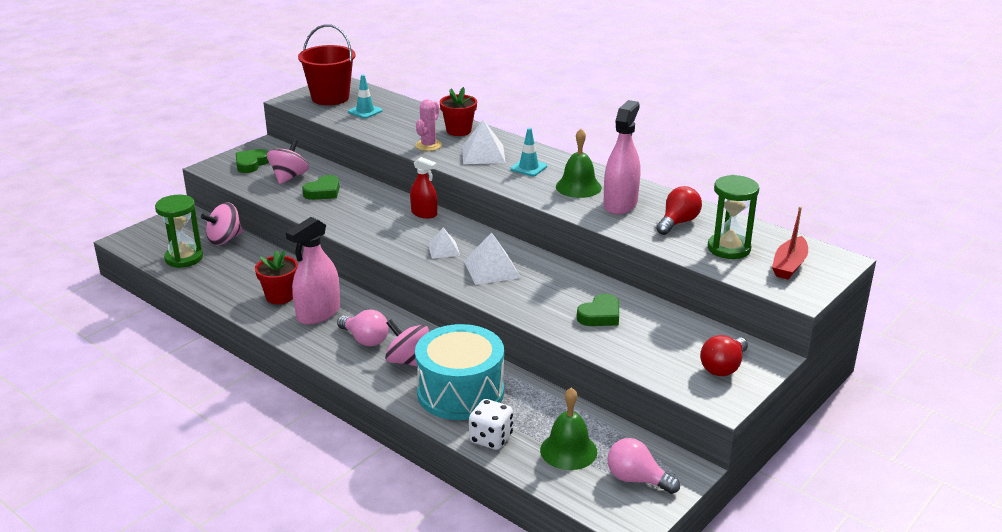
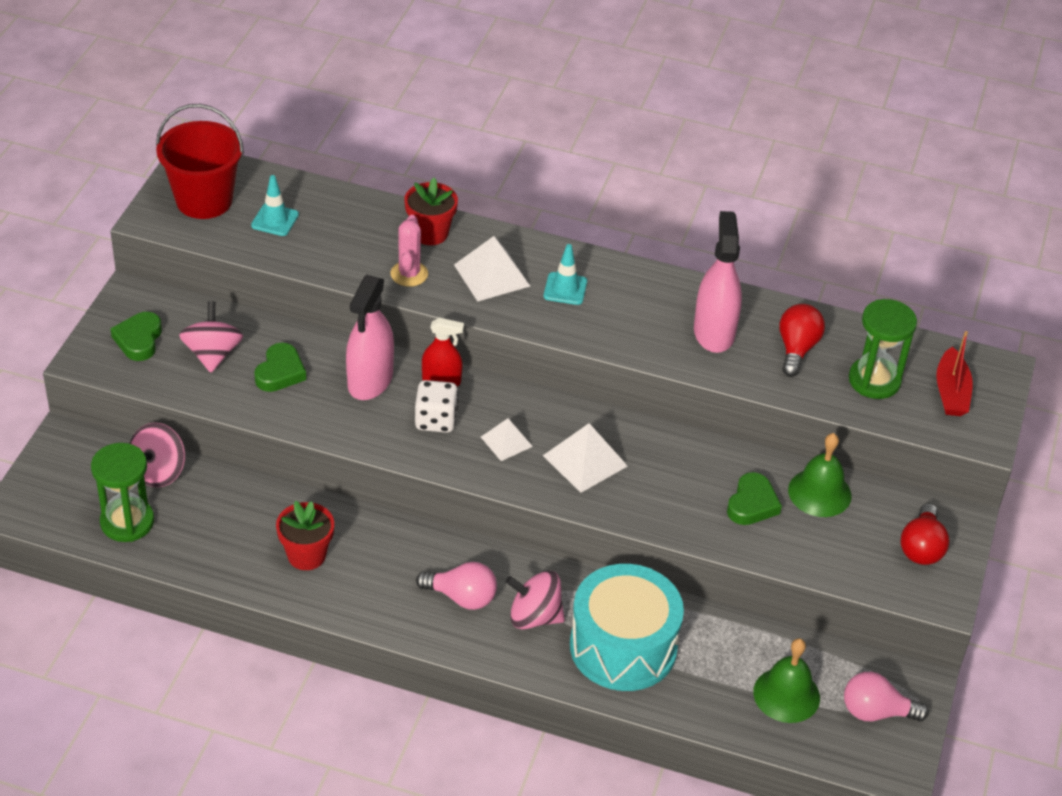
camera: 25 degrees left, 15 degrees up
pink spray bottle [286,217,340,325] -> pink spray bottle moved to [346,275,394,400]
white dice [469,399,513,450] -> white dice moved to [415,380,458,433]
green bell [556,129,602,198] -> green bell moved to [788,433,852,517]

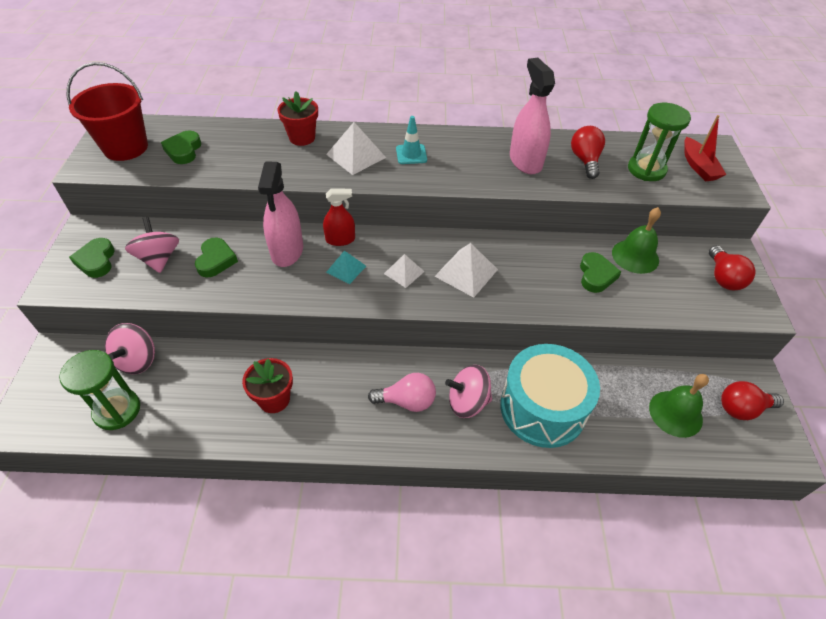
camera: 15 degrees left, 5 degrees up
turquoise traffic cone [251,175,299,236] -> green heart [161,130,201,164]
pink cactus [391,215,428,287] -> none
white dice [415,380,458,433] -> turquoise pyramid [326,251,366,284]
pink light bulb [844,672,929,721] -> red light bulb [721,381,784,420]

